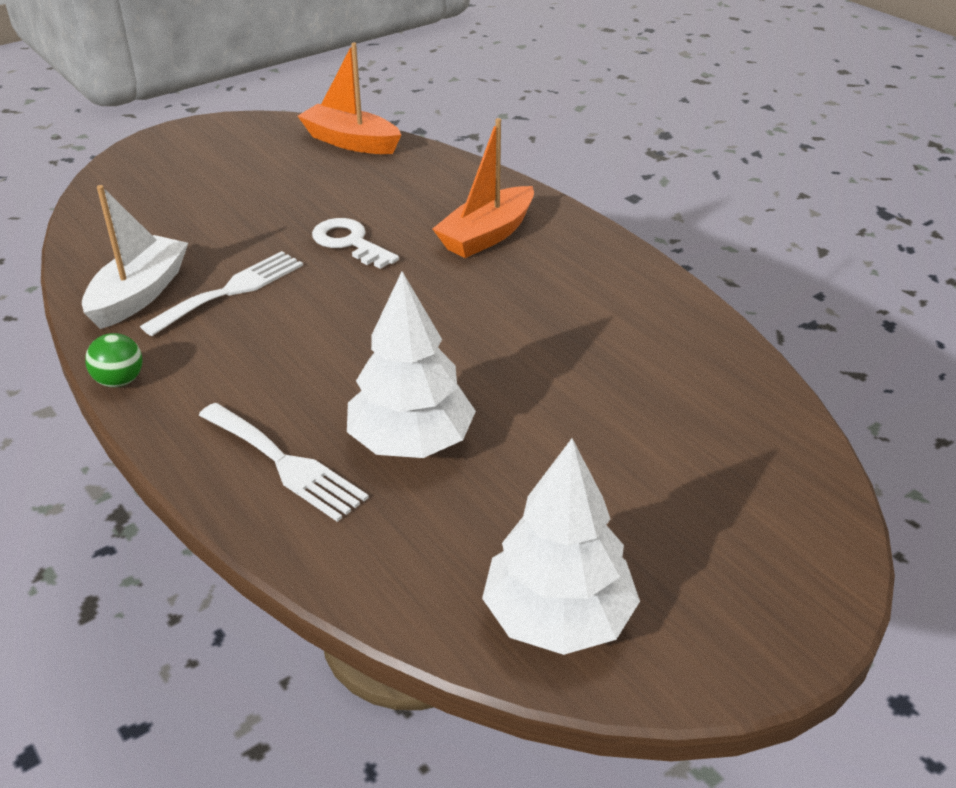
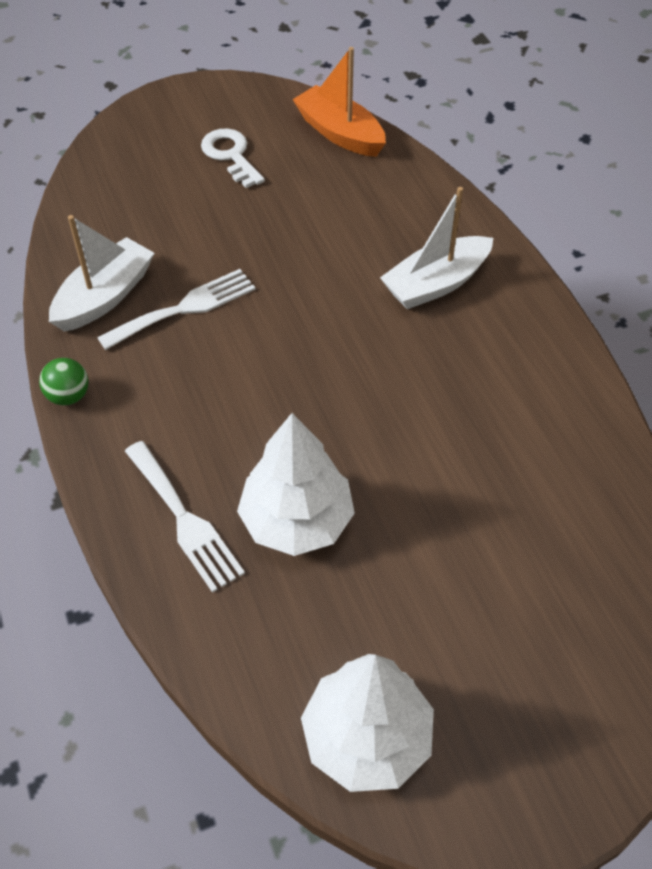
camera: 15 degrees right, 15 degrees up
white key [312,218,399,269] -> white key moved to [201,128,265,188]
orange boat [432,118,534,258] -> white boat [380,187,493,309]

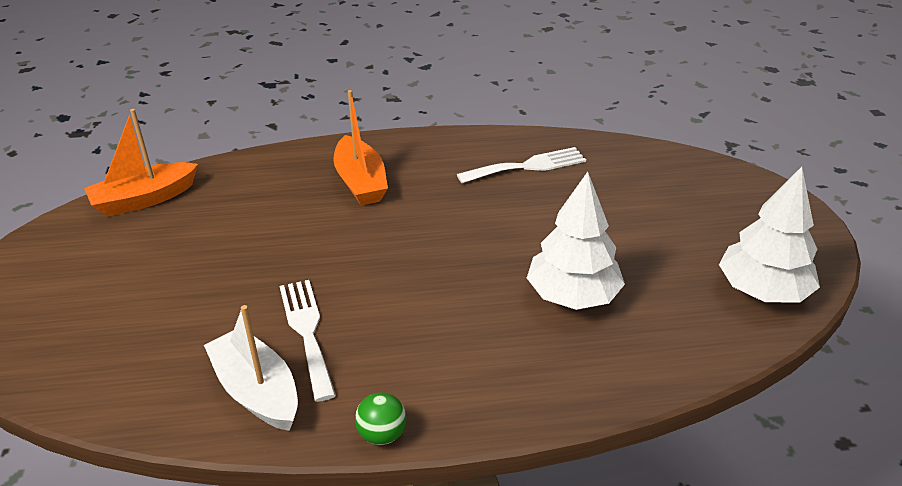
camera: 75 degrees left, 15 degrees down
white fork [125,441,245,593] -> white fork moved to [457,147,586,183]
white key [201,128,265,188] -> none
white boat [380,187,493,309] -> orange boat [333,90,388,205]

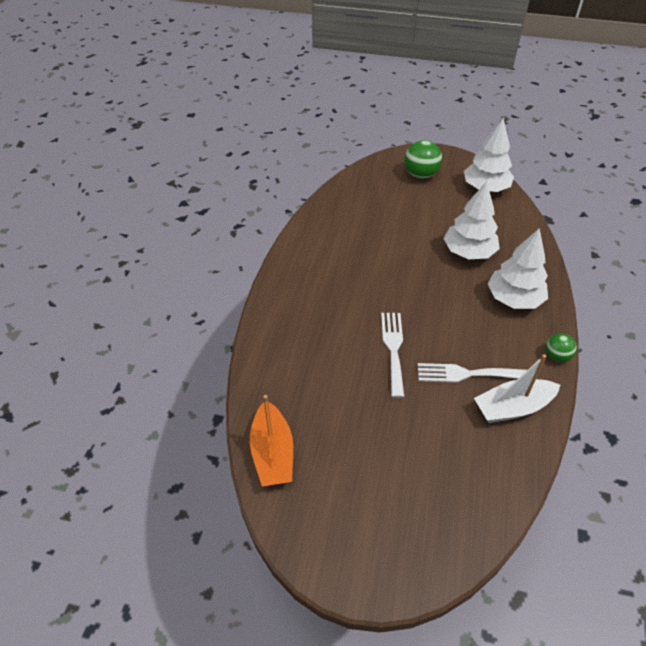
camera: 70 degrees left, 10 degrees up
orange boat [333,90,388,205] -> none
white fork [457,147,586,183] -> white fork moved to [381,313,404,398]
none -> green ball [404,140,442,179]
none -> white tree [488,228,548,309]

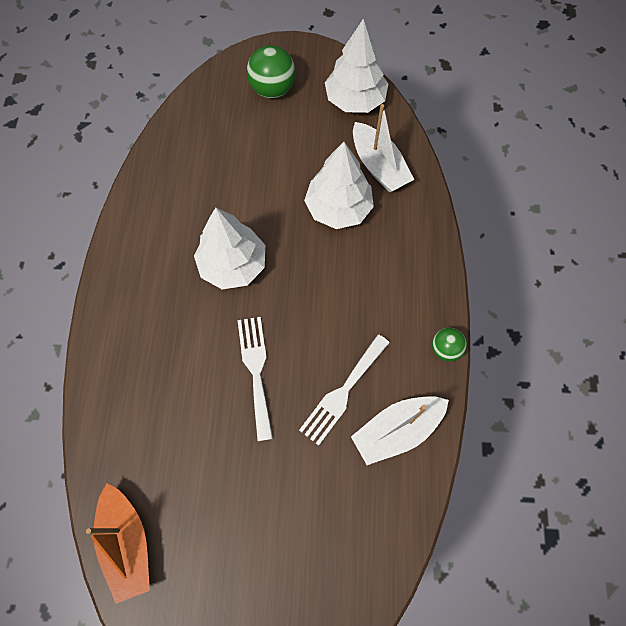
camera: 10 degrees left, 20 degrees up
white fork [417,363,527,383] -> white fork turned 45 degrees counterclockwise [299,334,390,446]
white tree [488,228,548,309] -> white tree moved to [194,207,265,290]
none -> white boat [353,104,415,192]

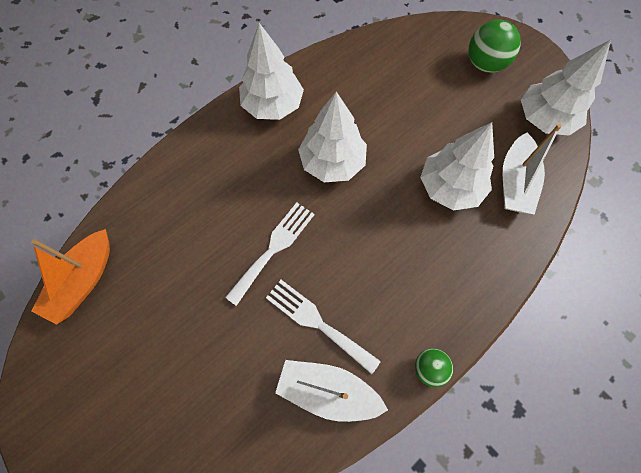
camera: 45 degrees right, 0 degrees up
white fork [299,334,390,446] -> white fork turned 45 degrees clockwise [266,280,381,374]
none -> white tree [239,23,304,120]

